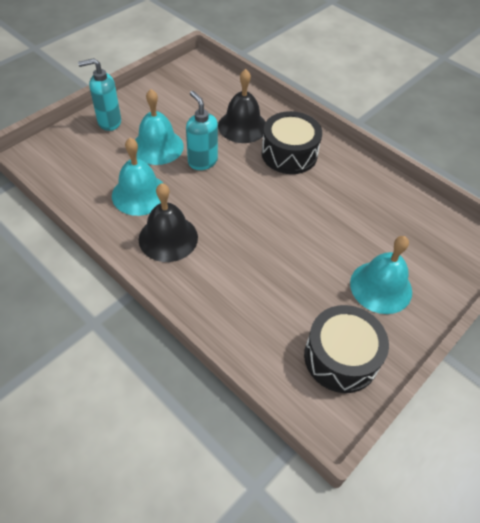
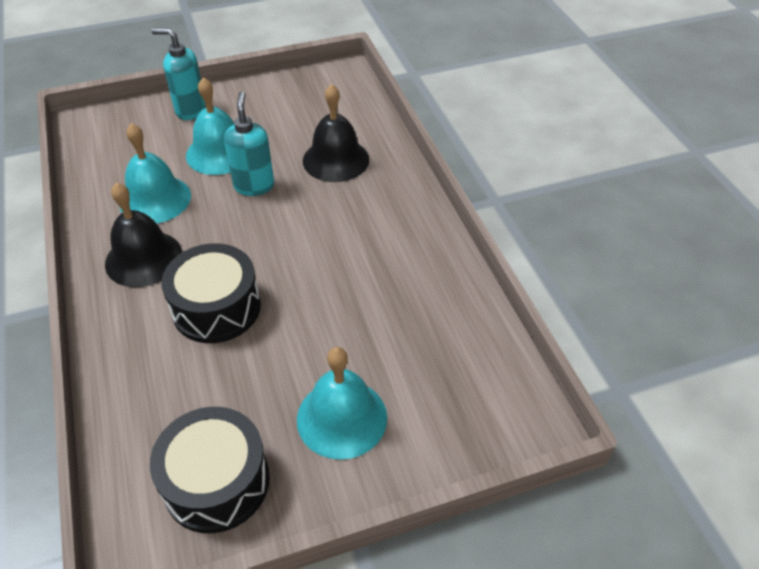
camera: 30 degrees right, 5 degrees down
black drum [262,111,322,174] -> black drum moved to [161,243,261,343]

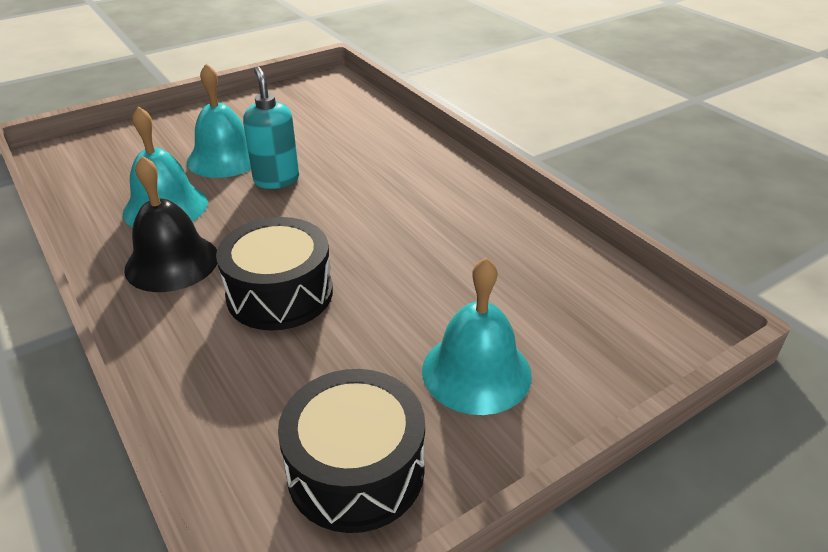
camera: 15 degrees left, 10 degrees down
turquoise soap dispenser [152,28,206,120] -> none
black bell [303,84,369,182] -> none

